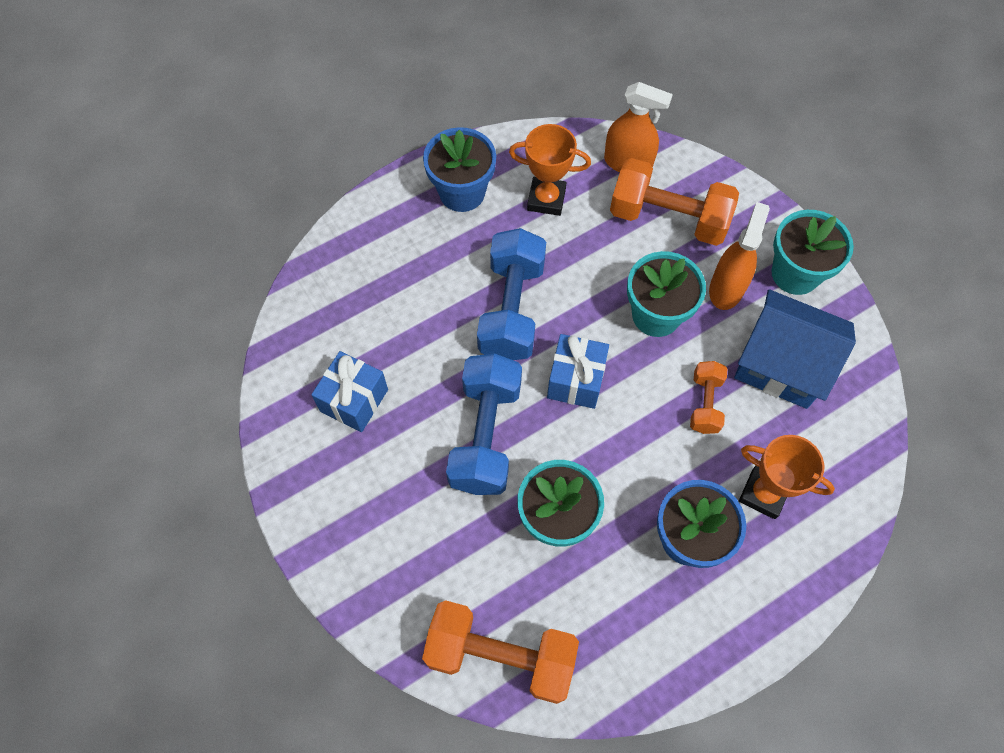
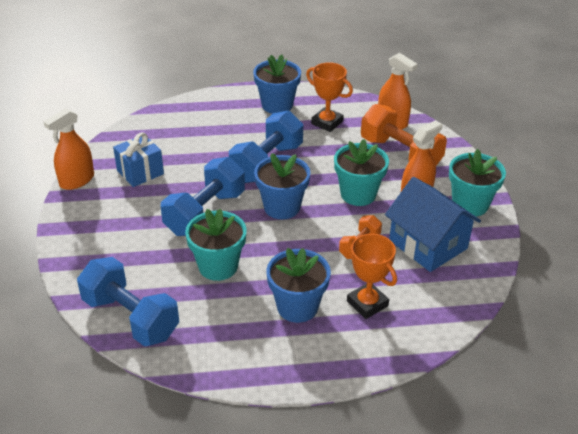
camera: 25 degrees right, 25 degrees down
orange dumbbell [422,600,579,704] -> blue dumbbell [77,257,179,346]
blue gift [547,334,609,409] -> blue flower pot [254,153,310,219]
none -> orange spray bottle [44,108,94,190]

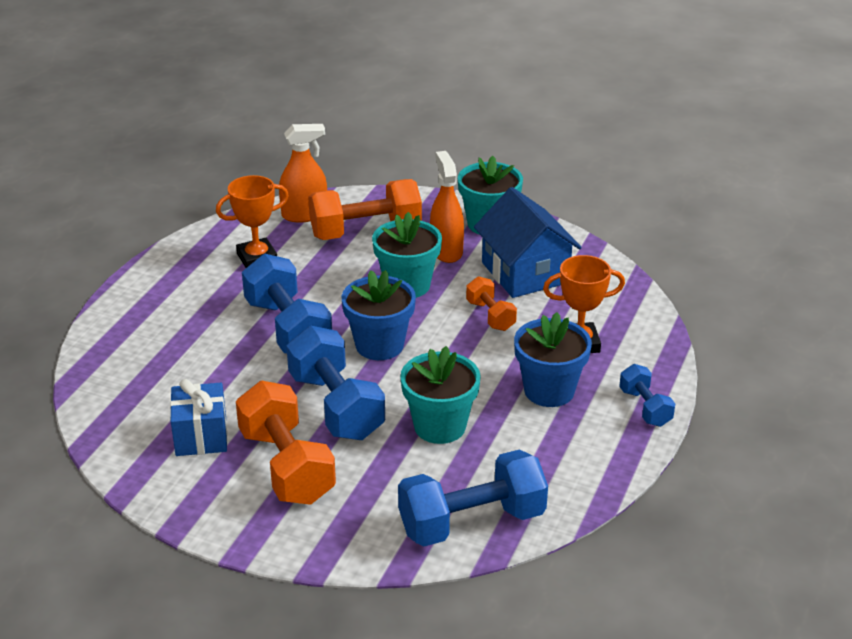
camera: 60 degrees left, 5 degrees down
orange spray bottle [44,108,94,190] -> none
blue flower pot [253,54,301,114] -> none
blue house [385,177,481,272] -> blue house turned 75 degrees clockwise [474,187,582,298]
none -> orange dumbbell [236,381,336,505]
none -> blue dumbbell [619,364,675,427]

